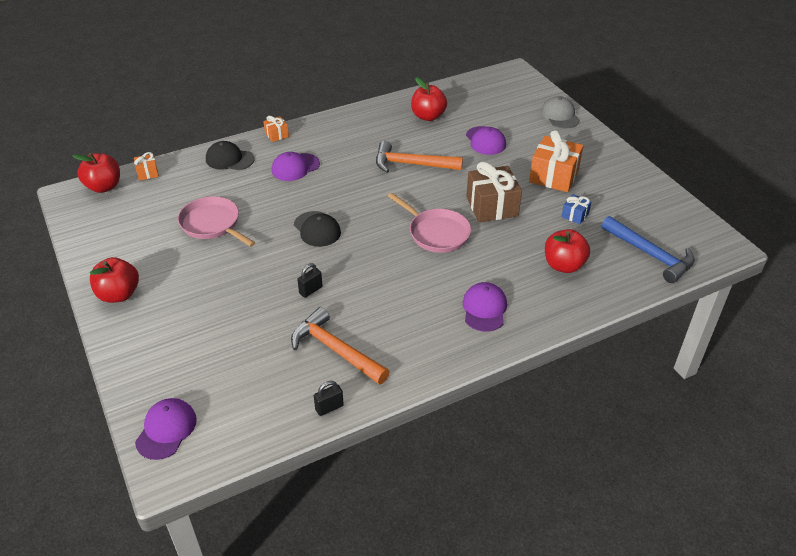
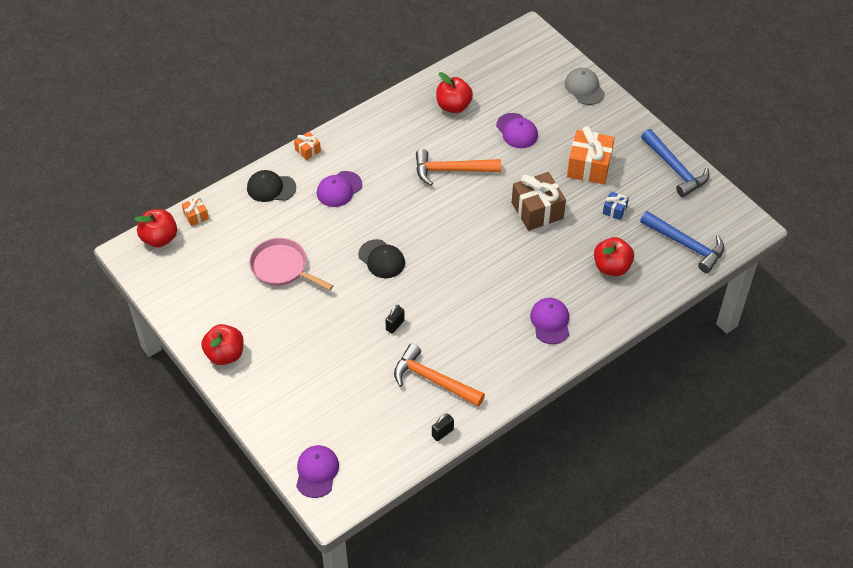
camera: 10 degrees left, 10 degrees up
pink pan [388,193,471,253] -> none
none -> blue hammer [641,129,709,197]

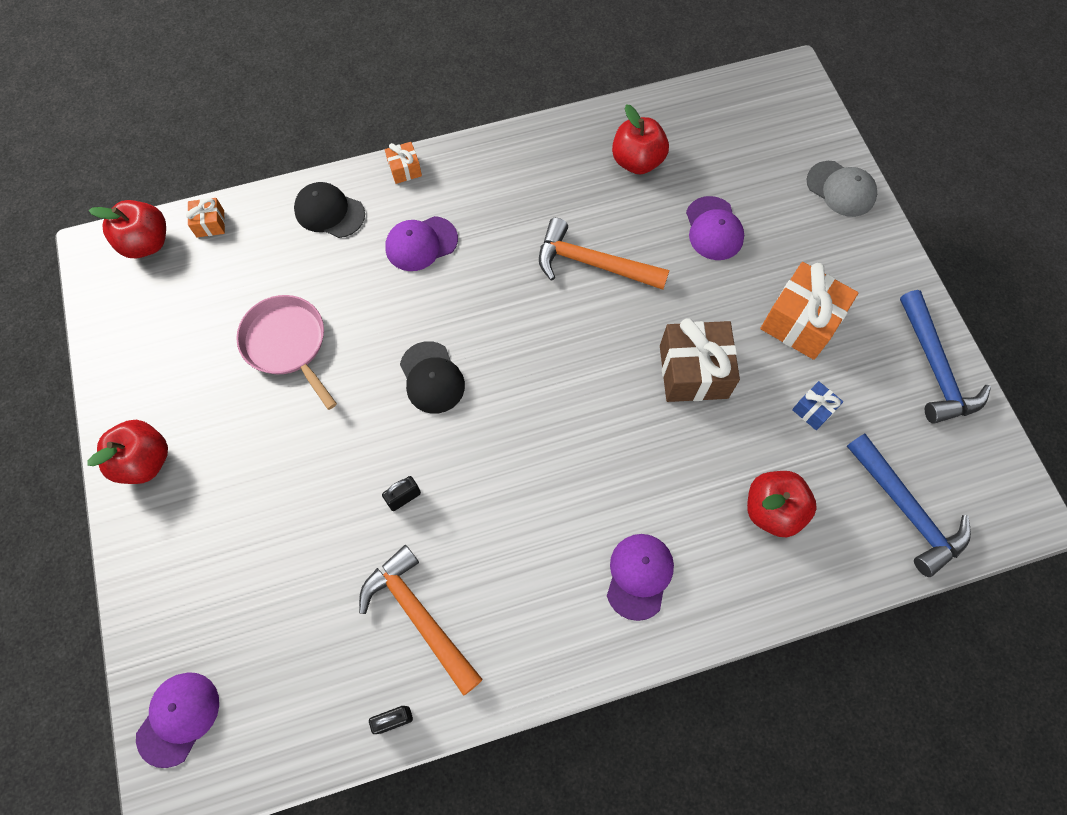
camera: 20 degrees right, 15 degrees up
grey cap [565,68,605,105] -> grey cap turned 135 degrees clockwise [807,161,877,217]

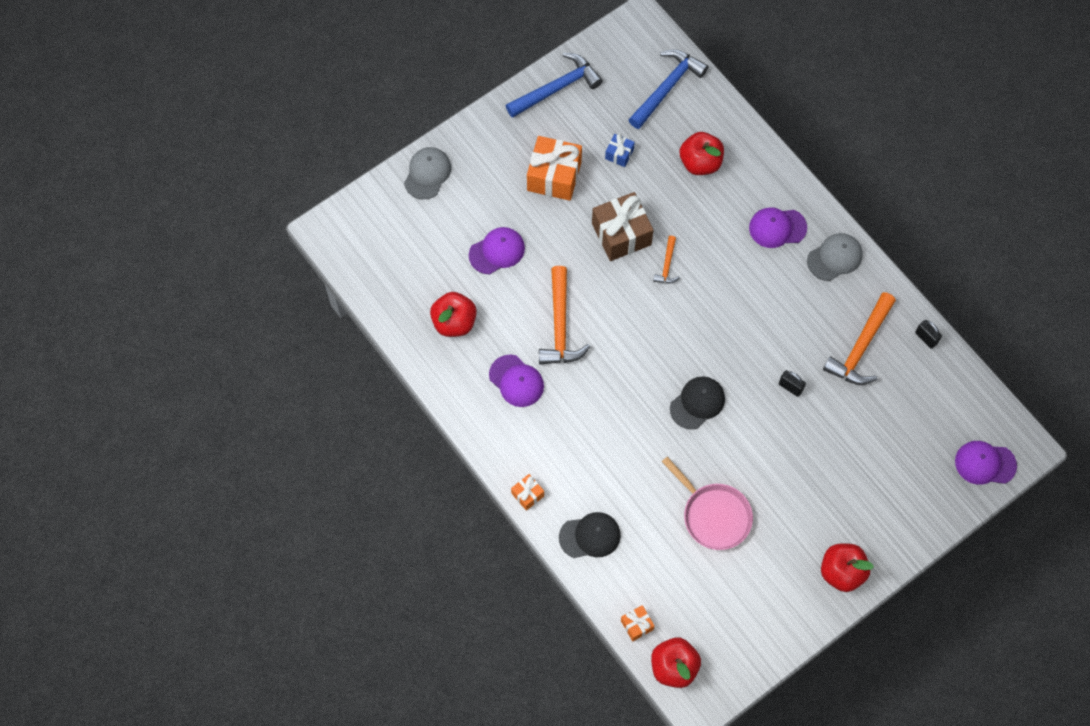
camera: 110 degrees left, 0 degrees up
pink pan [236,295,337,410] -> pink pan turned 75 degrees counterclockwise [662,457,753,550]
black cap [294,182,365,238] -> black cap turned 105 degrees counterclockwise [559,512,621,558]
purple cap [385,216,458,271] -> purple cap moved to [489,354,544,407]
none -> orange hammer [653,236,680,283]
none -> grey cap [807,233,863,281]

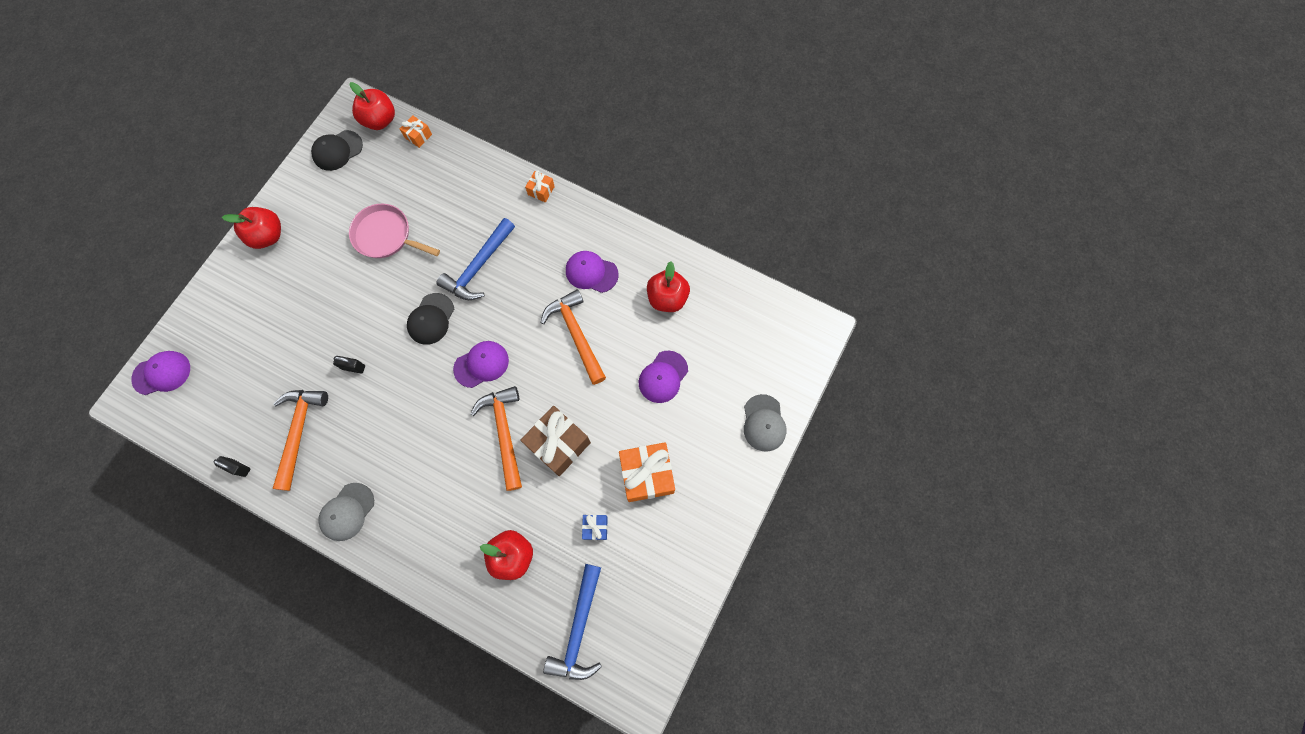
camera: 155 degrees right, 5 degrees up
blue hammer [505,53,603,118] -> blue hammer moved to [436,218,515,300]
black cap [559,512,621,558] -> black cap moved to [311,130,363,171]
orange hammer [653,236,680,283] -> orange hammer [470,386,522,491], size x1.97
purple cap [749,207,807,248] -> purple cap moved to [453,341,509,388]

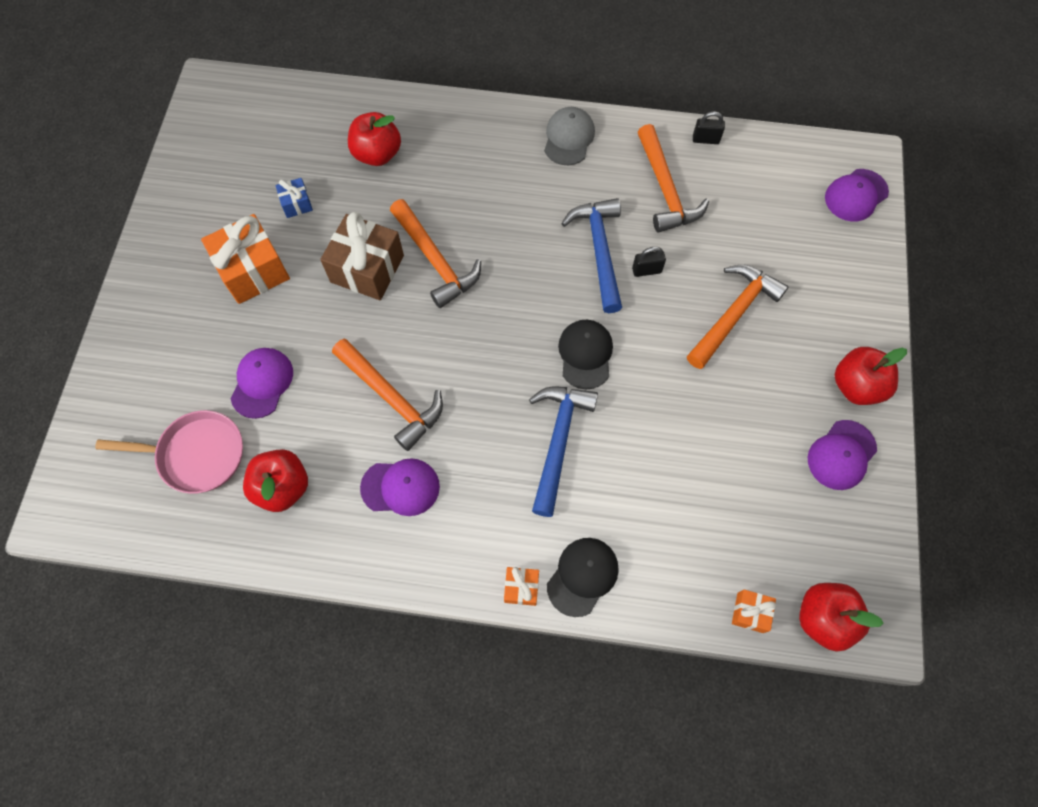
camera: 160 degrees right, 5 degrees down
black cap [311,130,363,171] -> black cap moved to [547,538,619,617]
pink pan [349,204,440,258] -> pink pan moved to [95,410,243,494]
purple cap [453,341,509,388] -> purple cap moved to [808,420,877,490]
blue hammer [543,564,602,680] -> blue hammer moved to [561,198,622,313]
grey cap [744,394,786,452] -> none
none -> orange hammer [687,265,788,369]

